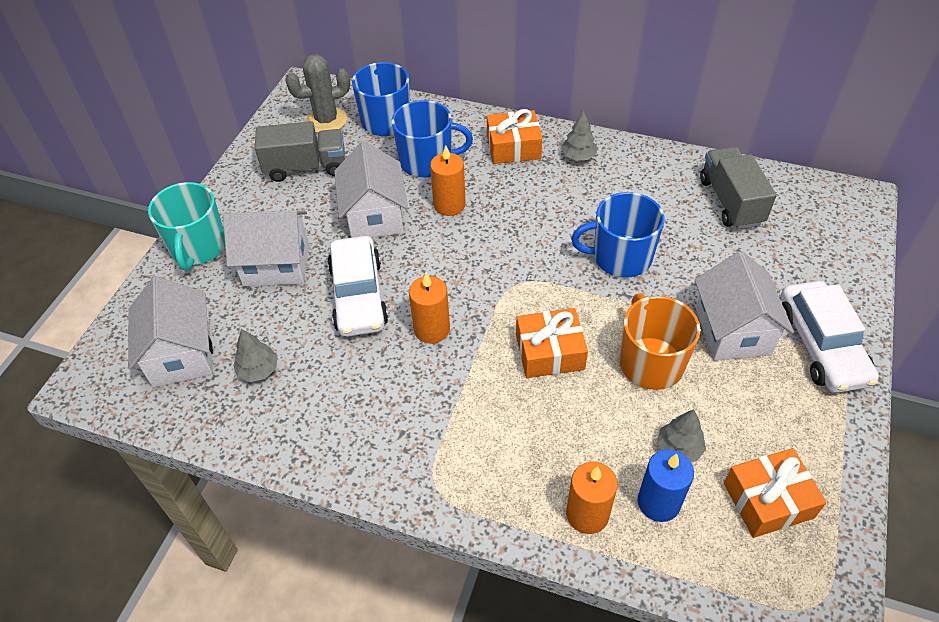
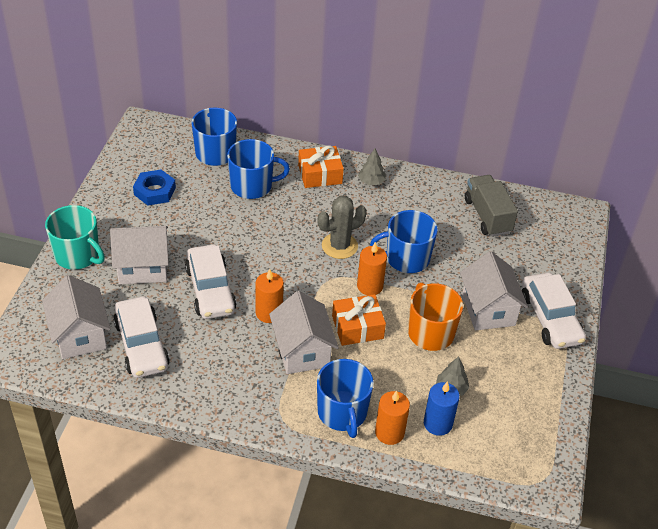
camera: 10 degrees left, 5 degrees down
turquoise mug [148,182,225,271] -> turquoise mug turned 45 degrees counterclockwise [45,205,105,270]
grey tree [233,329,278,382] -> white car [113,297,170,378]
grey truck [255,121,345,182] -> blue nut [133,169,176,206]
grey cactus [285,54,350,133] -> grey cactus moved to [318,196,367,259]
white house [334,141,408,238] -> white house moved to [269,291,339,374]
orange candle [430,145,466,216] -> orange candle moved to [357,242,387,295]
orange gift [724,448,827,538] -> none
none -> blue mug [317,359,374,438]

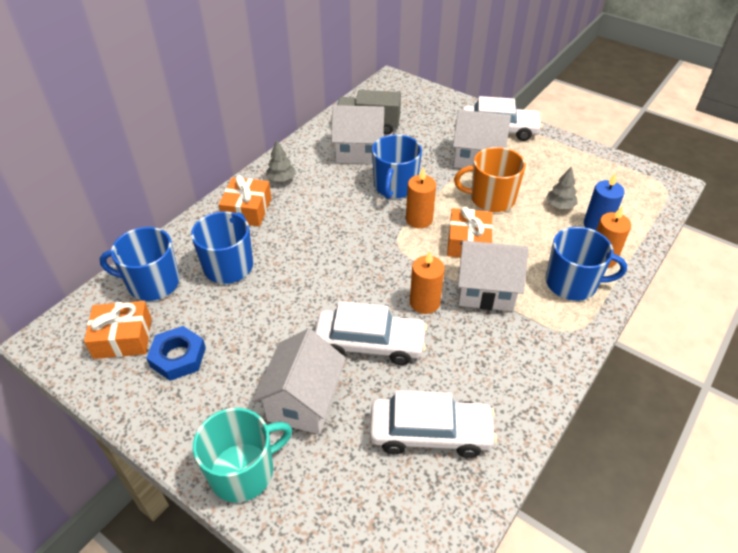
camera: 65 degrees left, 0 degrees up
white house [42,275,110,359] -> white house moved to [331,105,385,164]
grey cactus [318,196,367,259] -> none
none -> orange gift [84,301,152,359]

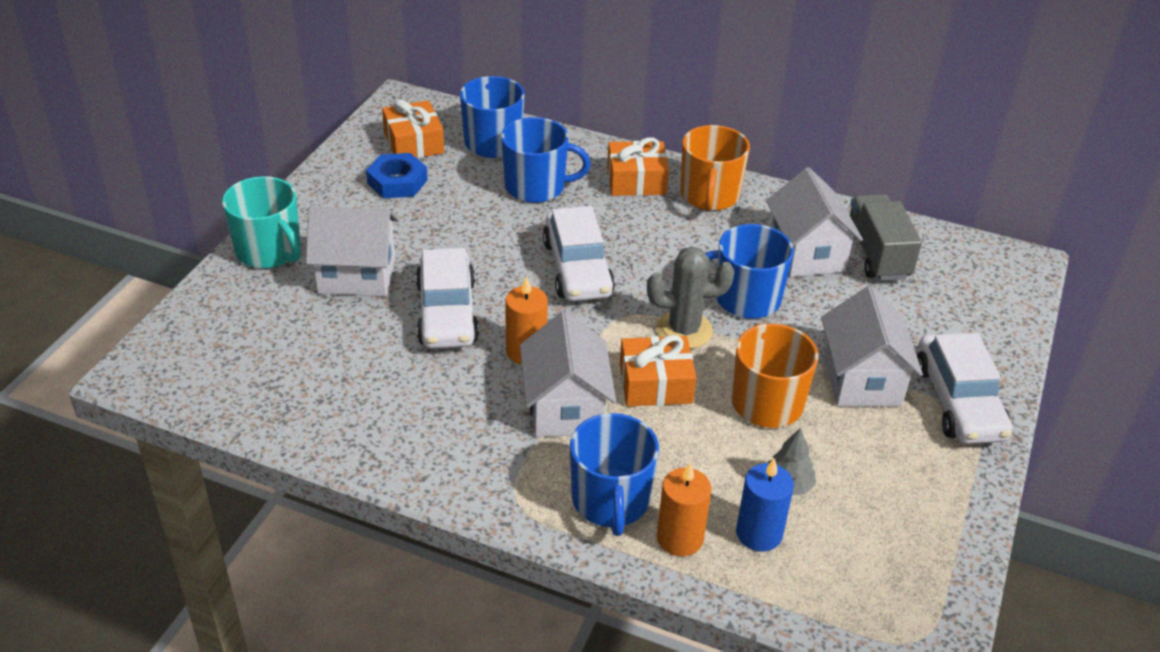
camera: 75 degrees right, 5 degrees down
grey tree [266,140,296,182] -> orange mug [680,125,750,211]
white car [370,390,497,458] -> white car moved to [543,206,615,301]
orange candle [406,167,436,228] -> grey cactus [647,246,734,349]

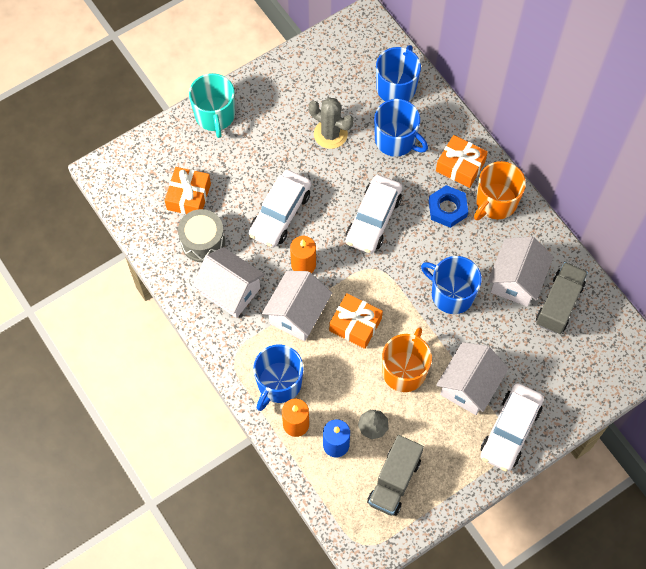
camera: 35 degrees right, 25 degrees up
white house [306,206,398,296] -> white house moved to [193,247,265,318]
blue nut [366,153,428,198] -> blue nut moved to [429,185,468,228]
orange gift [382,99,444,158] -> orange gift moved to [164,167,211,214]
grey cactus [647,246,734,349] -> grey cactus moved to [309,97,354,149]
none -> grey drum [178,209,225,262]
none -> grey truck [367,435,424,516]

